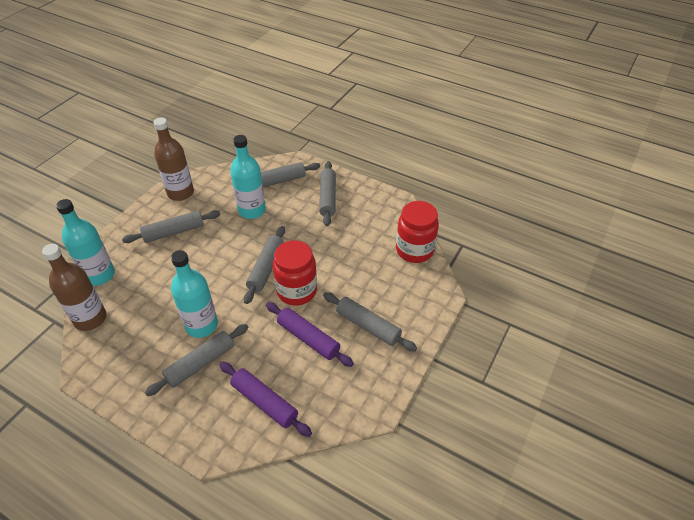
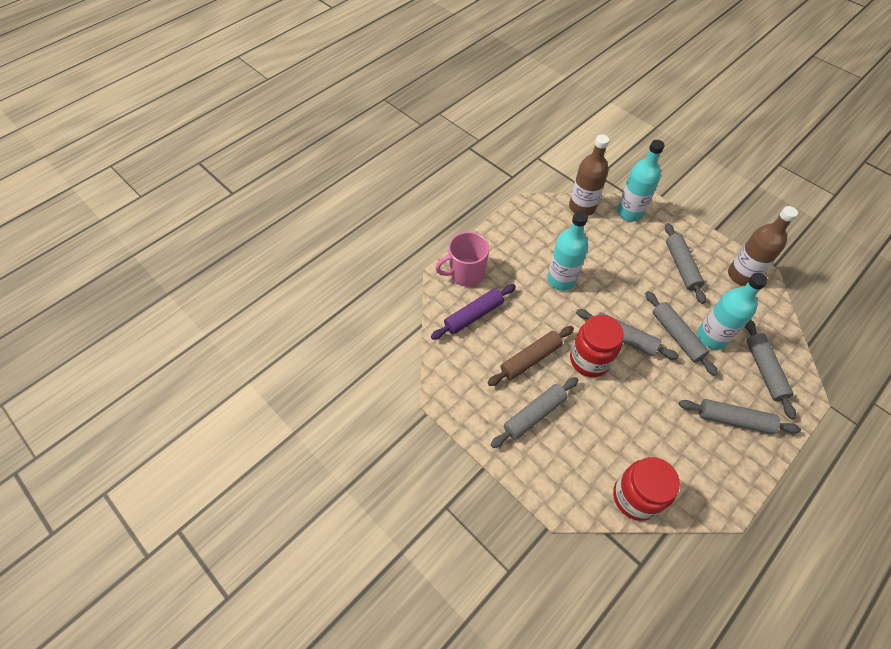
camera: 105 degrees right, 10 degrees up
grey rolling pin [145,324,248,396] -> grey rolling pin moved to [645,291,718,376]
purple rolling pin [266,302,354,367] -> brown rolling pin [488,326,574,386]
none -> pink mug [435,232,489,287]

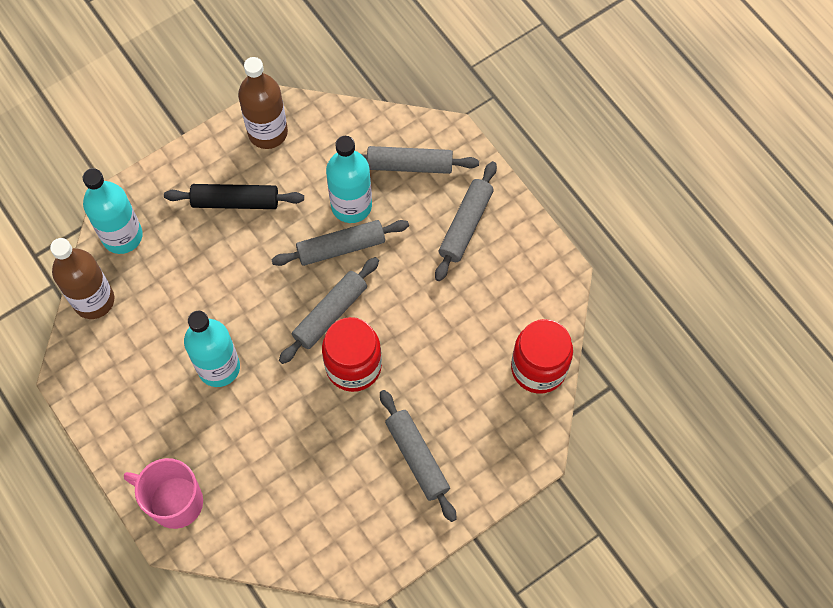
camera: 80 degrees left, 10 degrees up
purple rolling pin [431,284,516,340] -> none
pink mug [435,232,489,287] -> pink mug turned 120 degrees clockwise [124,458,203,529]
brown rolling pin [488,326,574,386] -> none
grey rolling pin [665,223,706,304] -> black rolling pin [164,184,304,209]

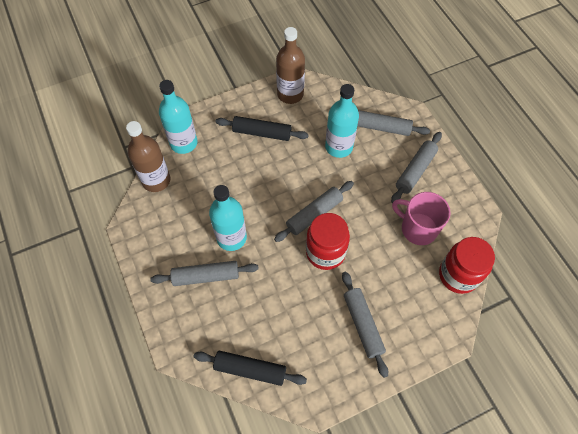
camera: 10 degrees right, 5 degrees down
pink mug [124,458,203,529] -> pink mug moved to [392,192,451,245]
grey rolling pin [271,220,409,266] -> grey rolling pin moved to [150,261,259,286]
none -> black rolling pin [193,351,307,386]

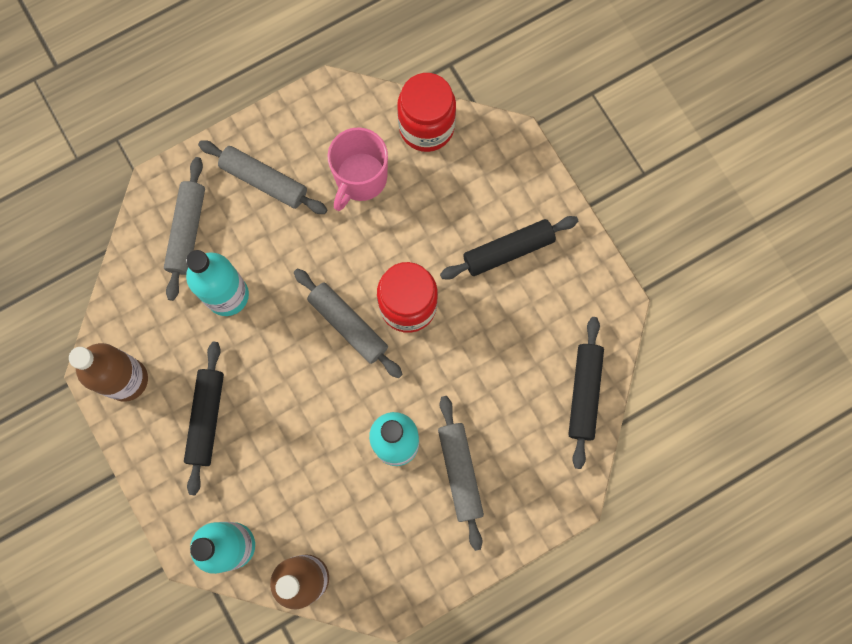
camera: 95 degrees left, 15 degrees up
grey rolling pin [342,272,388,378] -> black rolling pin [440,216,578,280]

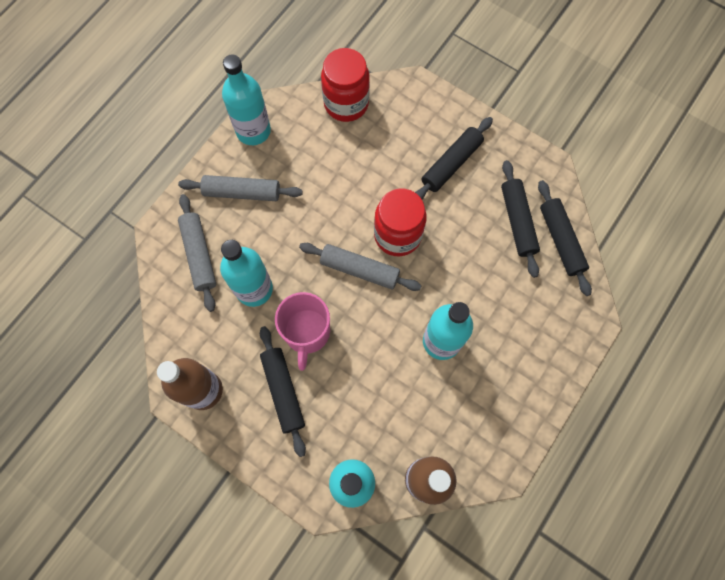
camera: 25 degrees left, 5 degrees down
pink mug [328,127,388,211] -> pink mug moved to [275,292,330,371]
grey rolling pin [438,396,484,551] -> none
none -> turquoise bottle [222,54,271,145]
none -> black rolling pin [501,160,540,278]

